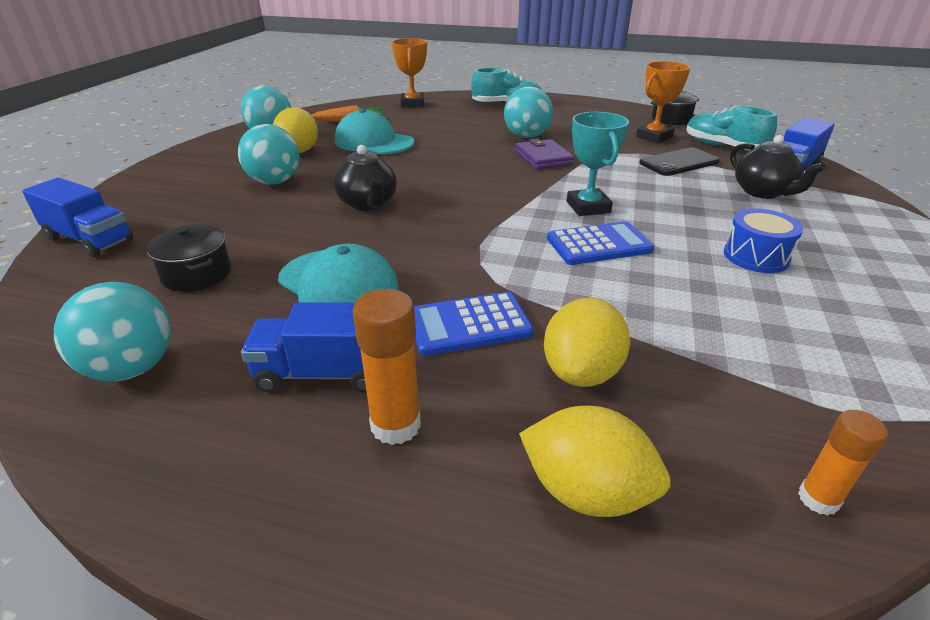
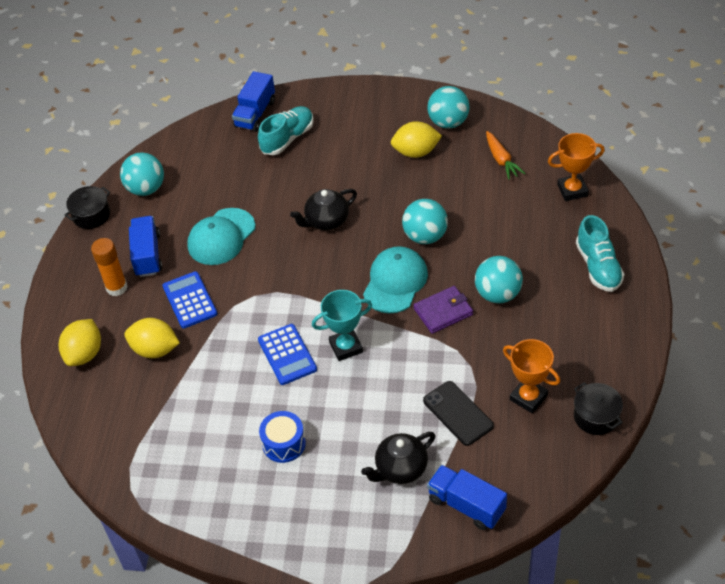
camera: 85 degrees right, 15 degrees up
black pot [147,225,231,292] -> black pot moved to [65,186,110,229]
turquoise ball [238,124,300,185] -> turquoise ball moved to [402,199,448,244]
turquoise cap [335,109,414,154] -> turquoise cap moved to [363,246,428,313]
turquoise shoe [686,106,777,151] -> turquoise shoe moved to [258,106,314,155]
orange glue stick [798,410,888,516] -> none

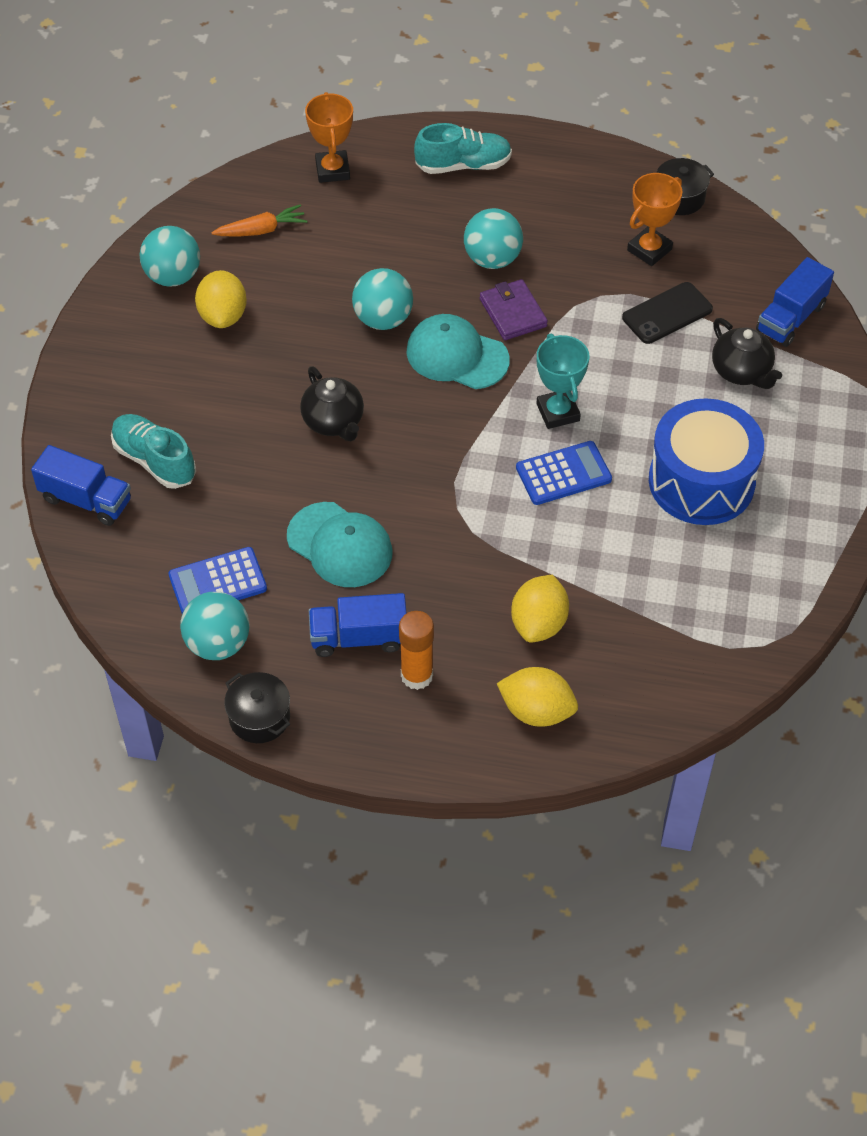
camera: 90 degrees left, 5 degrees up
blue calculator [162,271,217,328] -> blue calculator moved to [168,547,267,614]
blue drum [259,411,306,463] -> blue drum [649,398,764,525], size x1.95

